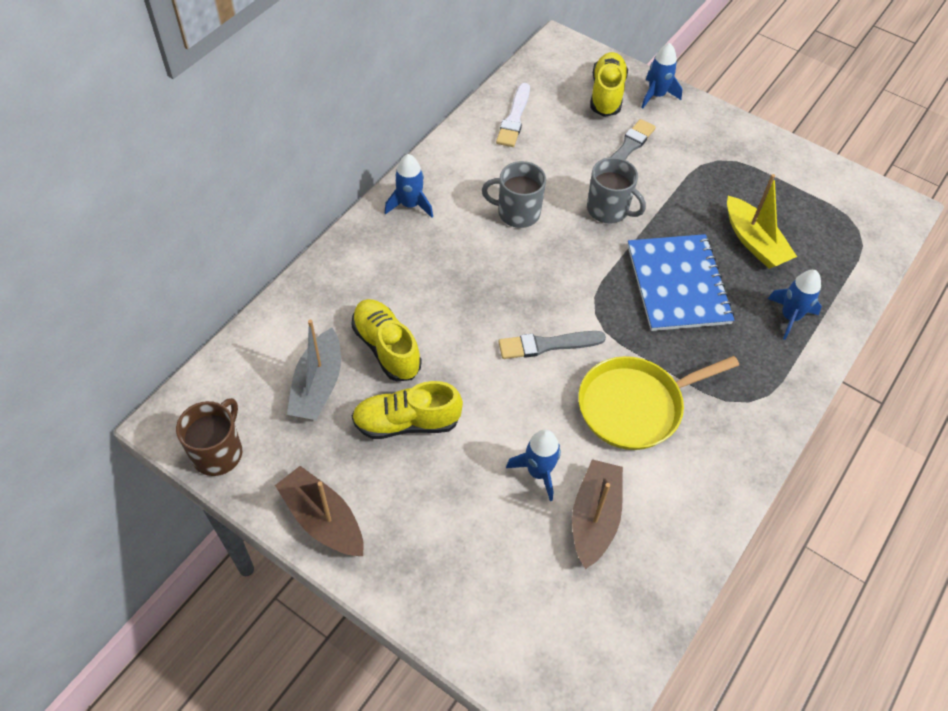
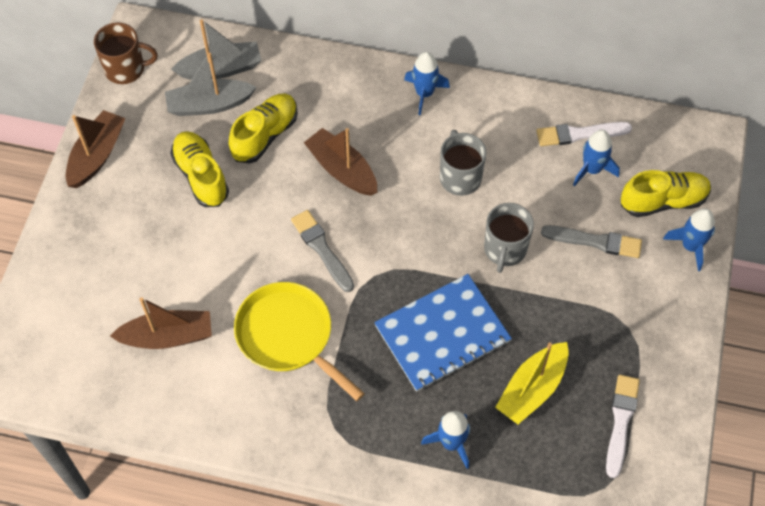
camera: 70 degrees right, 5 degrees up
blue rocket [506,429,561,501] -> blue rocket moved to [573,130,620,186]
none -> grey boat [171,19,262,80]
none -> brown boat [304,128,378,196]
none -> white brush [606,375,640,478]

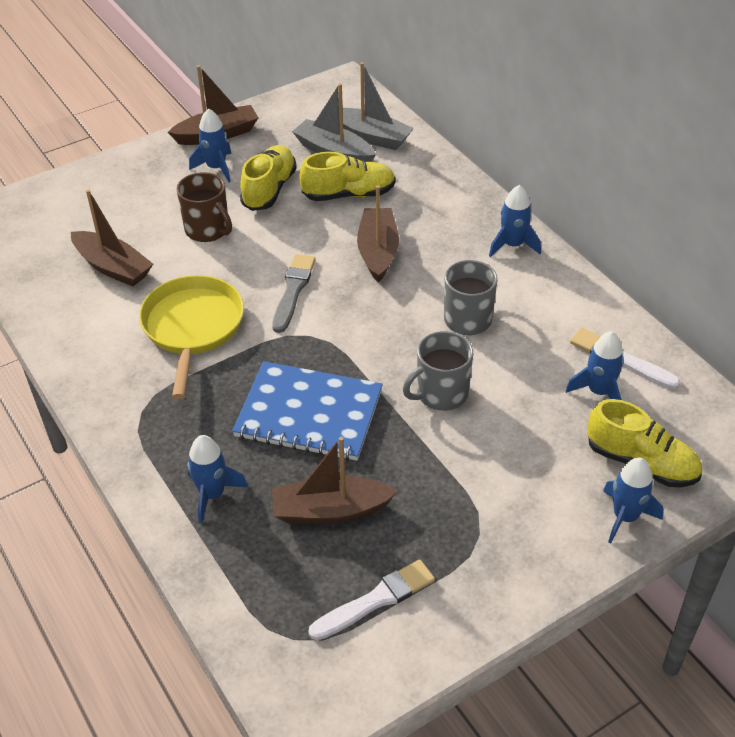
camera: 45 degrees right, 15 degrees down
brown mug [94,22,158,84] -> brown mug moved to [176,172,232,242]
yellow boat [495,342,569,424] -> brown boat [272,437,398,523]
grey brush [541,225,642,258] -> none
none -> blue rocket [189,108,232,182]

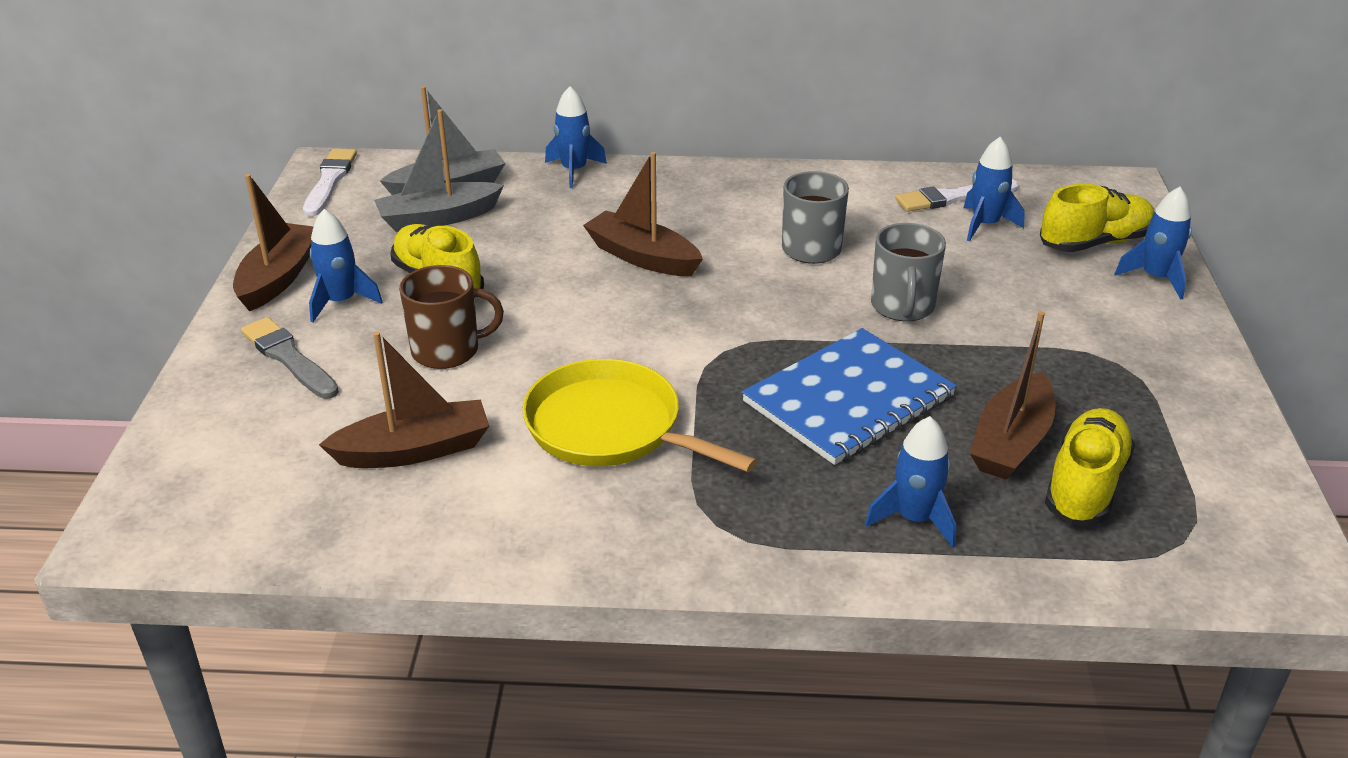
camera: 55 degrees left, 10 degrees down
grey brush [272,254,316,333] -> grey brush moved to [241,317,339,399]
yellow shoe [299,152,395,201] -> yellow shoe moved to [1045,408,1135,525]
white brush [308,560,435,640] -> white brush moved to [303,149,357,217]
blue rocket [489,185,541,257] -> blue rocket moved to [545,86,607,188]

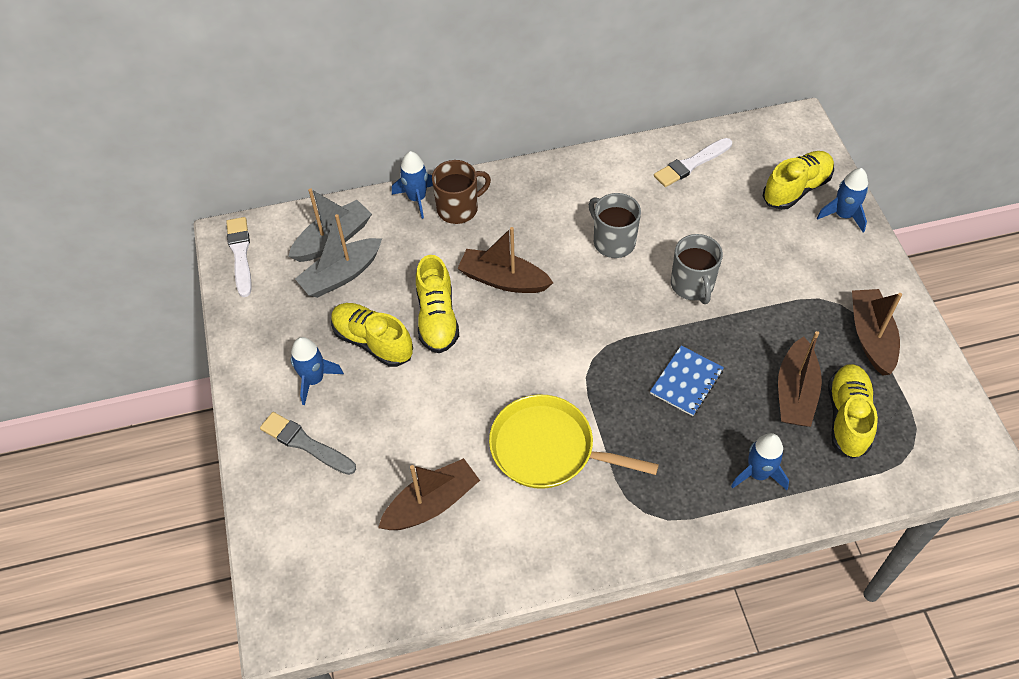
camera: 15 degrees left, 20 degrees up
brown boat [233,174,314,311] -> brown boat moved to [852,289,902,376]
brown mug [399,265,504,369] -> brown mug moved to [432,160,491,224]
blue notebook [742,328,957,465] -> blue notebook [650,345,724,416], size x0.57
blue rocket [964,137,1025,241] -> none
none -> yellow shoe [416,255,459,353]

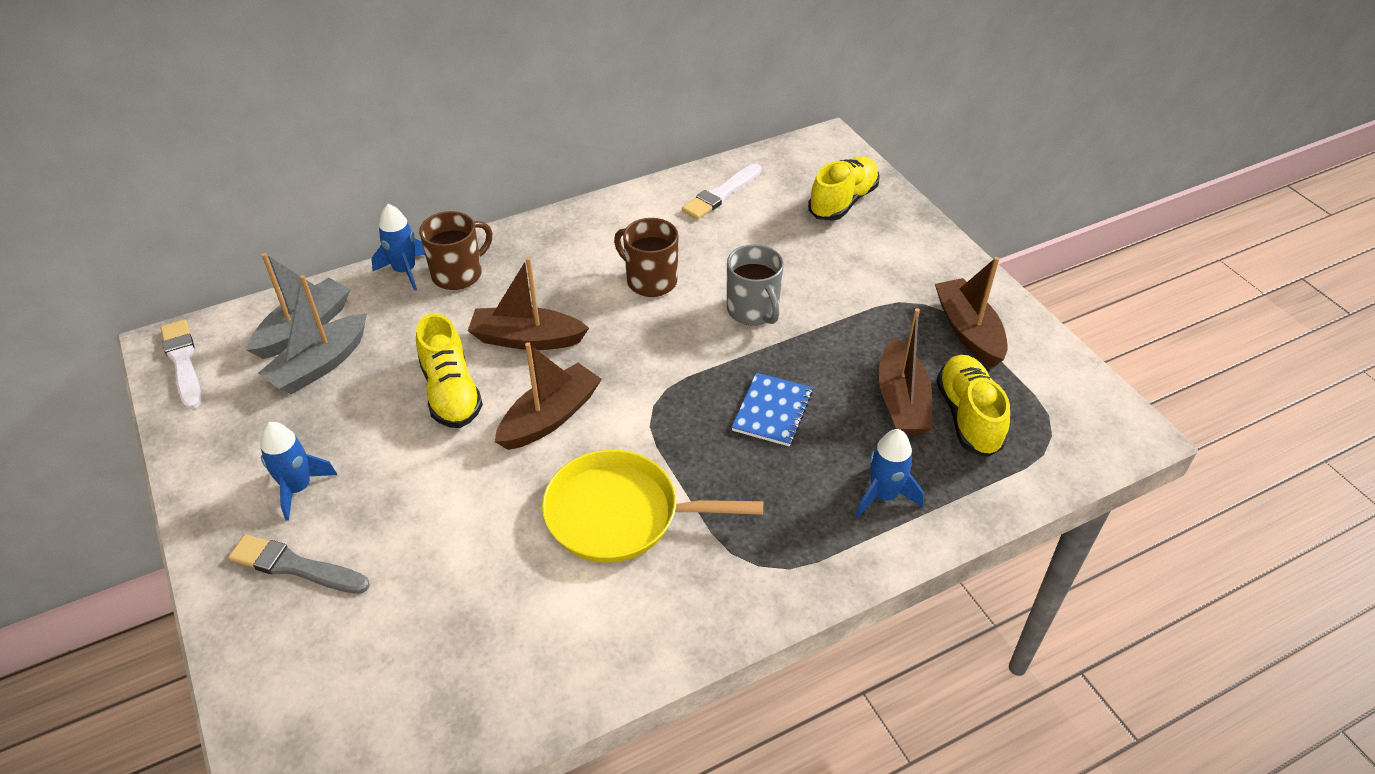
camera: 15 degrees left, 10 degrees down
yellow shoe [331,303,413,367] -> none
brown boat [378,458,480,530] -> brown boat moved to [495,342,602,450]
grey mug [589,193,641,258] -> brown mug [614,218,679,297]
blue rocket [817,168,868,233] -> none

